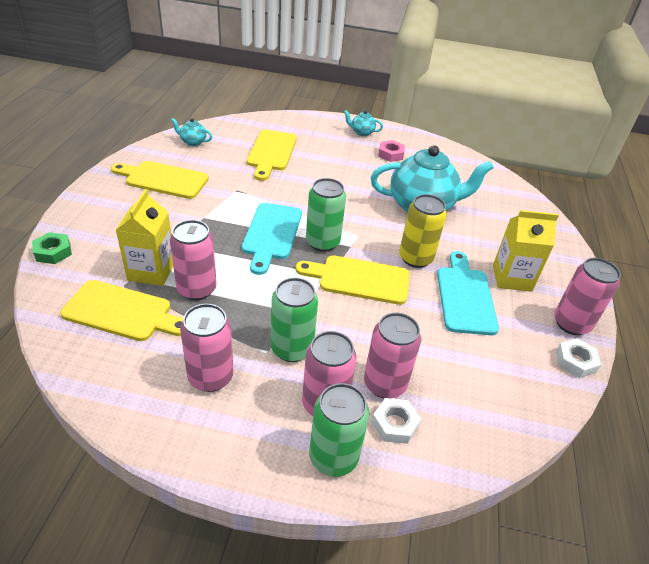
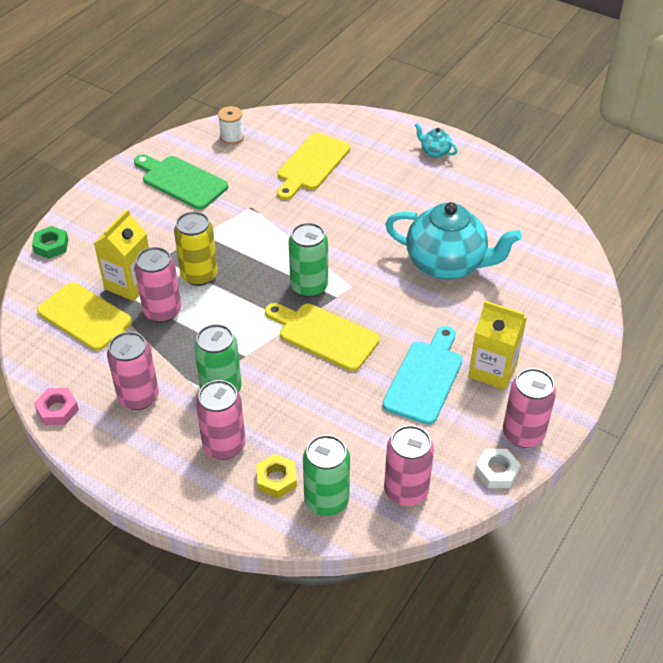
camera: 25 degrees right, 5 degrees up
yellow cutting board [111,161,209,199] -> green cutting board [134,154,228,210]
turquoise teapot [171,118,212,146] -> white spool [218,106,244,145]
turquoise cutting board [242,203,302,275] -> none
green can [309,383,369,477] -> green can moved to [303,435,350,516]
pink can [364,313,421,398] -> pink can moved to [384,425,434,506]
white nut [372,398,421,444] -> yellow nut [256,454,297,498]
pink nut [379,140,405,162] -> pink nut moved to [34,388,79,425]
yellow can [399,194,447,268] -> yellow can moved to [174,211,218,286]

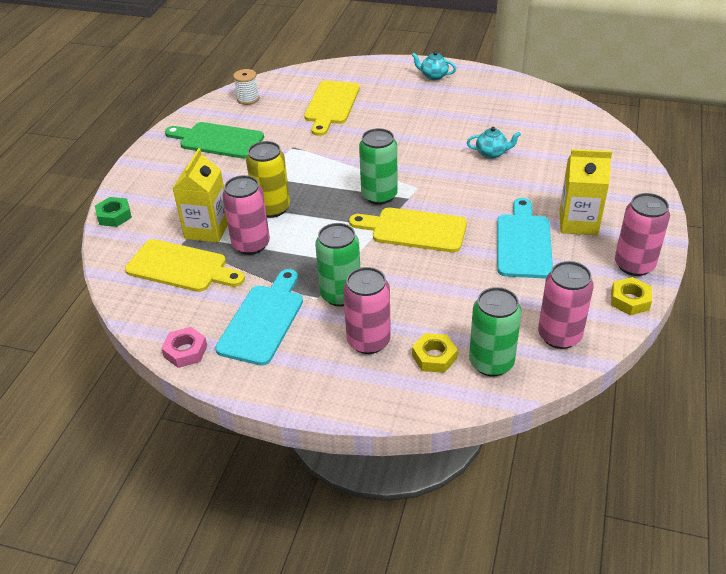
camera: 15 degrees left, 5 degrees down
pink can [107,332,159,410] -> turquoise cutting board [215,269,303,366]
turquoise teapot [385,202,522,280] -> turquoise teapot [467,127,521,159], size x0.42
white nut [475,449,521,488] -> yellow nut [611,277,652,315]

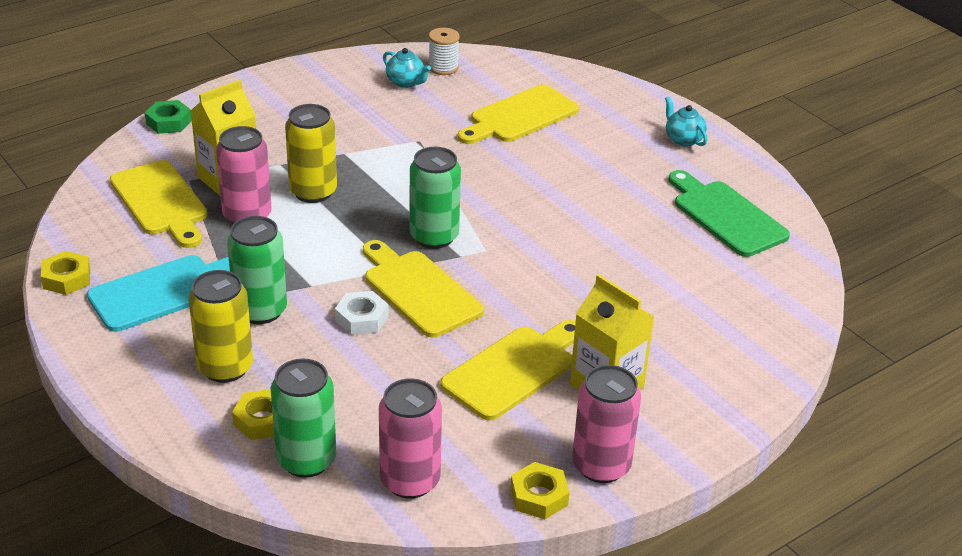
camera: 35 degrees right, 5 degrees down
pink nut [161,327,207,368] -> yellow nut [41,251,91,295]
green cutting board [165,122,264,159] -> green cutting board moved to [668,170,790,257]
pink can [343,267,391,354] -> yellow can [188,270,253,383]
turquoise teapot [467,127,521,159] -> turquoise teapot moved to [383,48,431,88]
turquoise cutting board [497,198,553,278] -> yellow cutting board [440,320,576,420]
none -> white nut [335,291,389,335]

